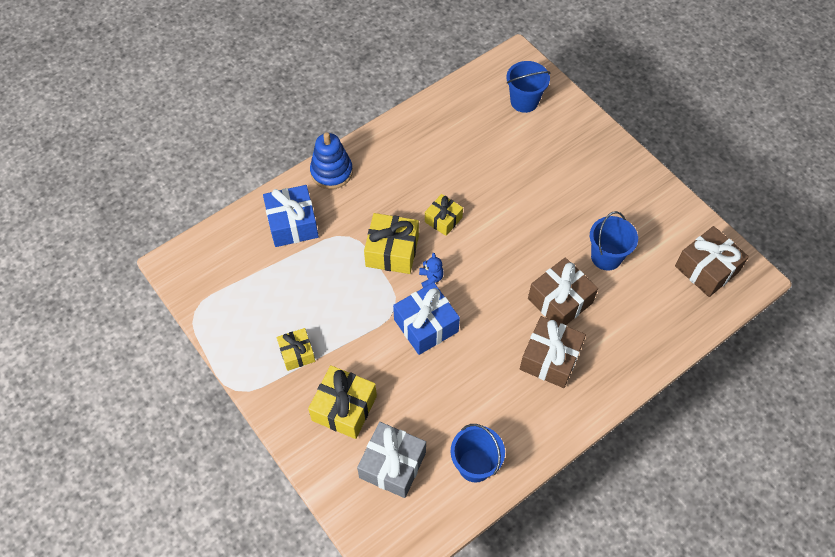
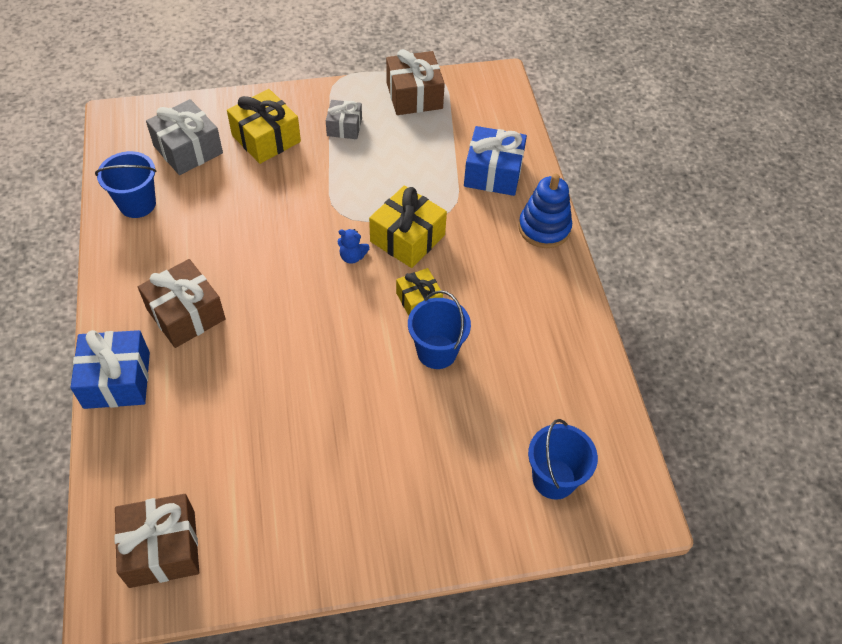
camera: 115 degrees right, 5 degrees down
yellow gift [277,328,315,371] -> grey gift [326,100,362,139]
blue gift [393,282,460,355] -> blue gift moved to [70,330,150,409]
brown gift [528,257,598,325] -> brown gift moved to [386,49,445,115]
blue bucket [590,211,638,271] -> blue bucket moved to [408,290,471,369]

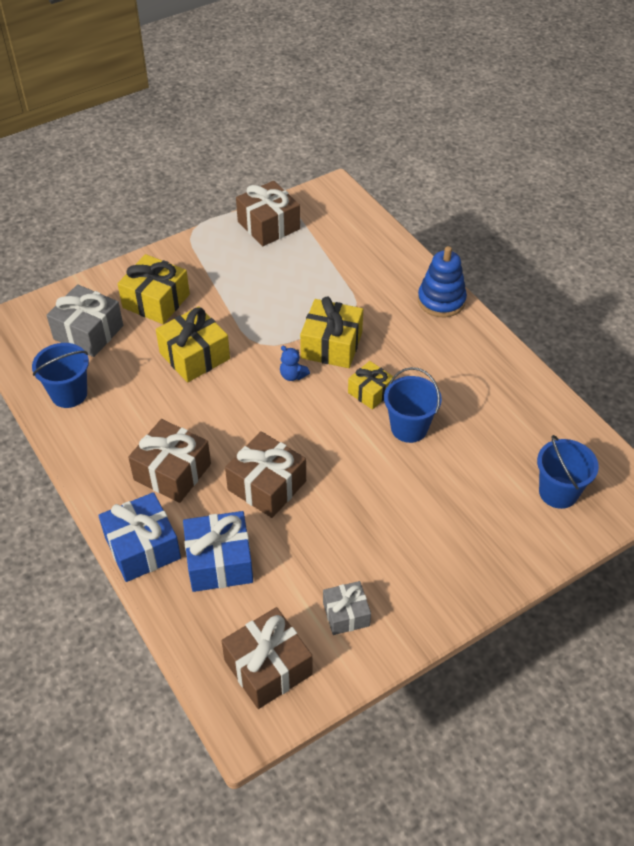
camera: 20 degrees left, 5 degrees down
grey gift [326,100,362,139] -> grey gift moved to [323,581,371,635]
blue teddy bear [338,229,369,264] -> blue teddy bear turned 45 degrees clockwise [280,346,310,381]
blue gift [464,126,527,196] -> blue gift moved to [183,511,253,592]
none -> yellow gift [156,306,230,382]
none -> brown gift [225,431,306,518]

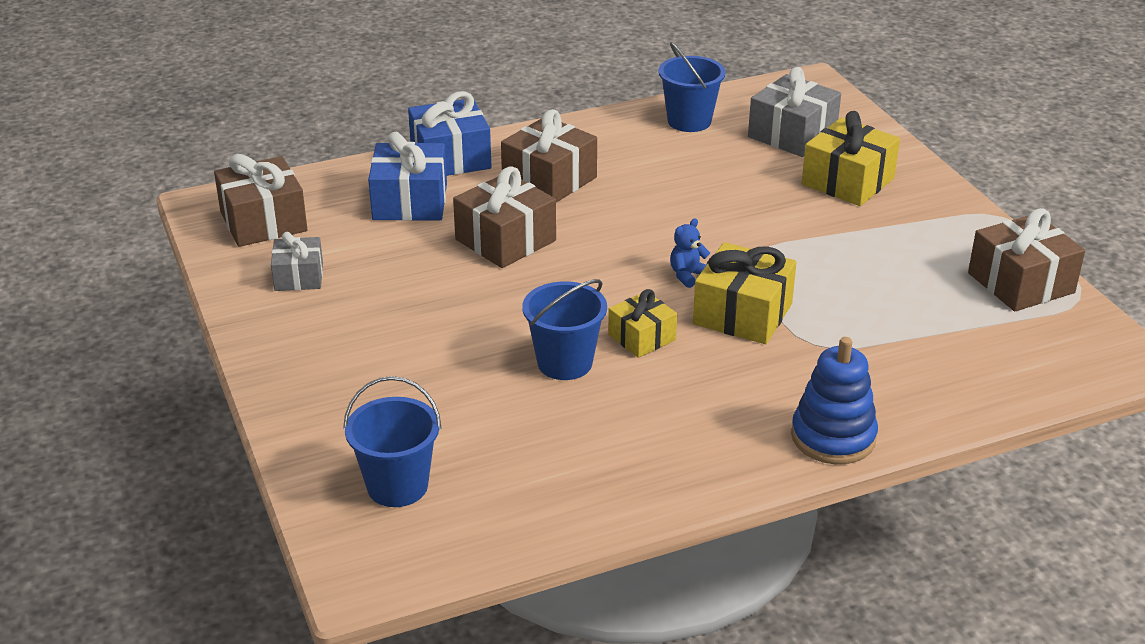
camera: 100 degrees right, 15 degrees down
yellow gift [156,306,230,382] -> none

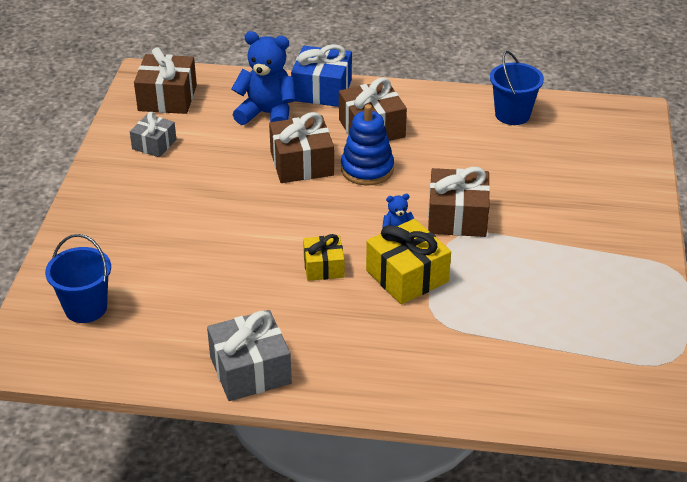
camera: 30 degrees right, 5 degrees up
blue gift [368,132,447,221] -> blue teddy bear [231,31,296,125]
blue bucket [522,279,607,380] -> none
grey gift [748,67,841,157] -> grey gift moved to [207,310,292,401]
blue stacking toy [791,337,878,464] -> blue stacking toy moved to [341,104,394,185]
yellow gift [802,111,900,206] -> none
brown gift [968,208,1085,312] -> brown gift moved to [428,167,490,237]

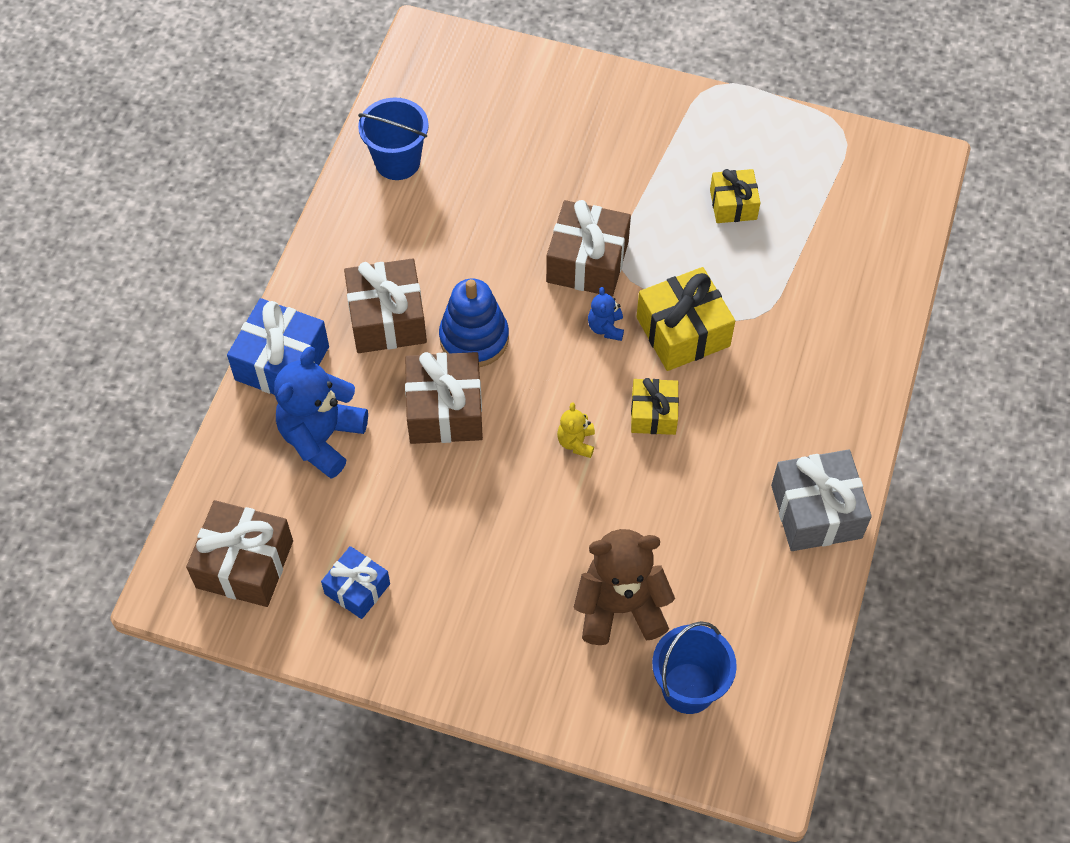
camera: 80 degrees left, 20 degrees up
grey gift [130,112,177,157] -> blue gift [321,546,390,619]
none -> yellow teddy bear [557,402,595,458]
none -> brown teddy bear [574,529,675,645]
none -> yellow gift [710,169,761,223]

